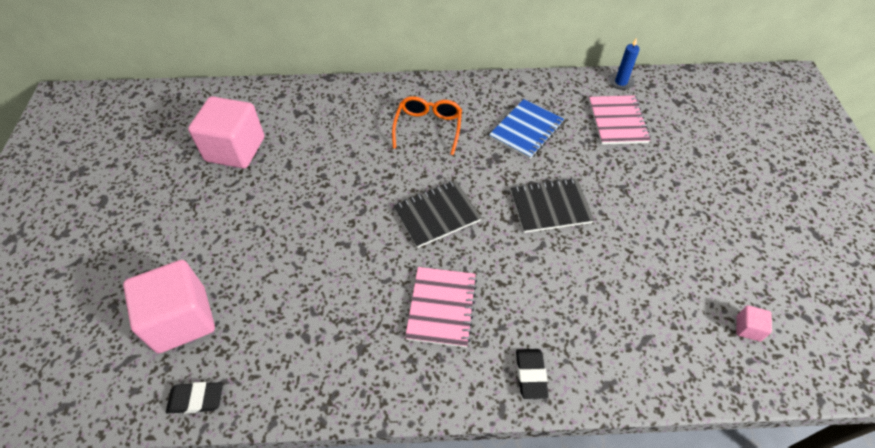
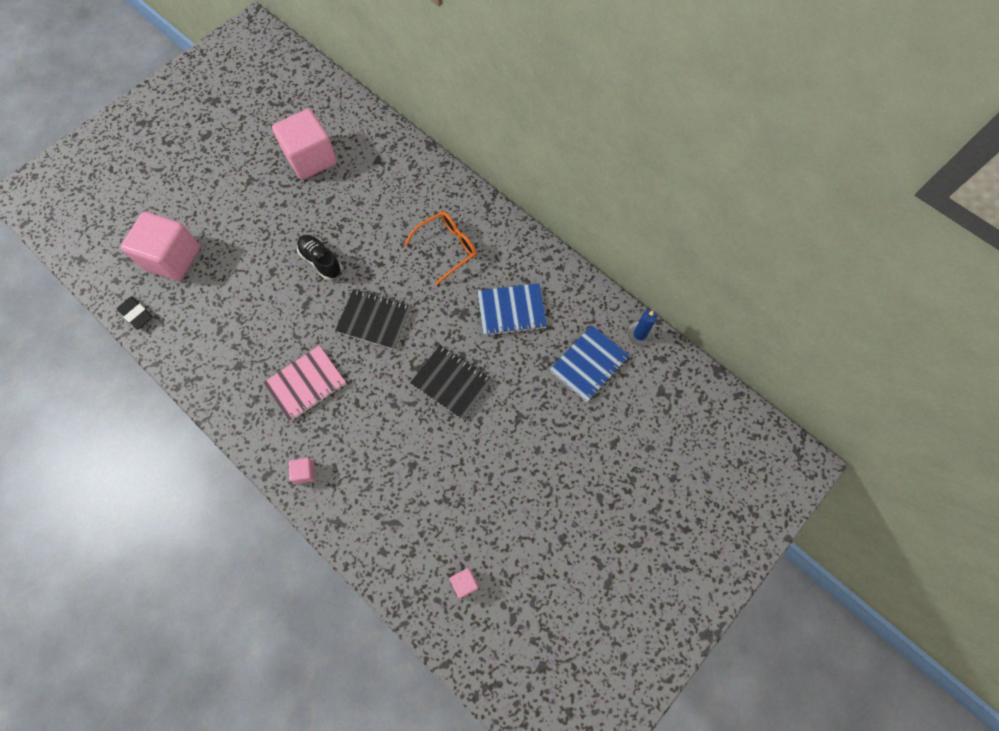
camera: 45 degrees right, 15 degrees up
black eraser [516,349,549,399] -> pink cube [289,458,315,484]
pink notebook [589,95,651,145] -> blue notebook [550,325,630,402]
none -> black shoe [297,235,342,280]

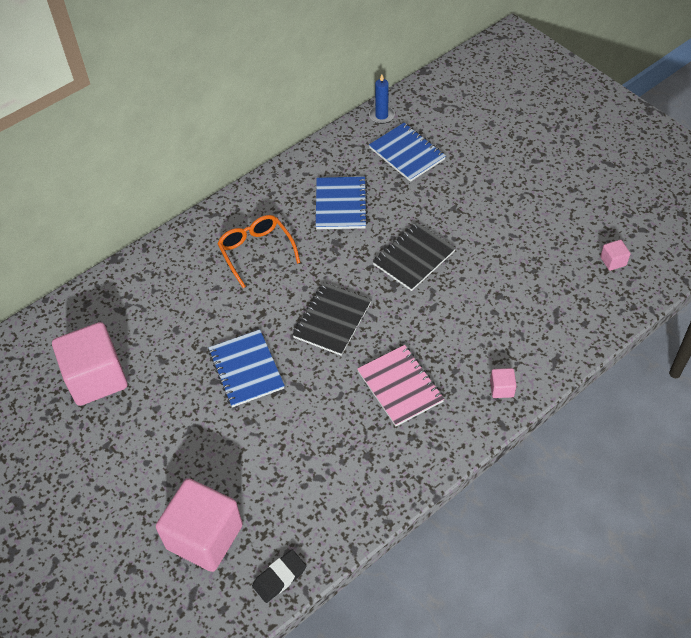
camera: 80 degrees left, 15 degrees down
black shoe [297,235,342,280] -> blue notebook [209,329,285,407]

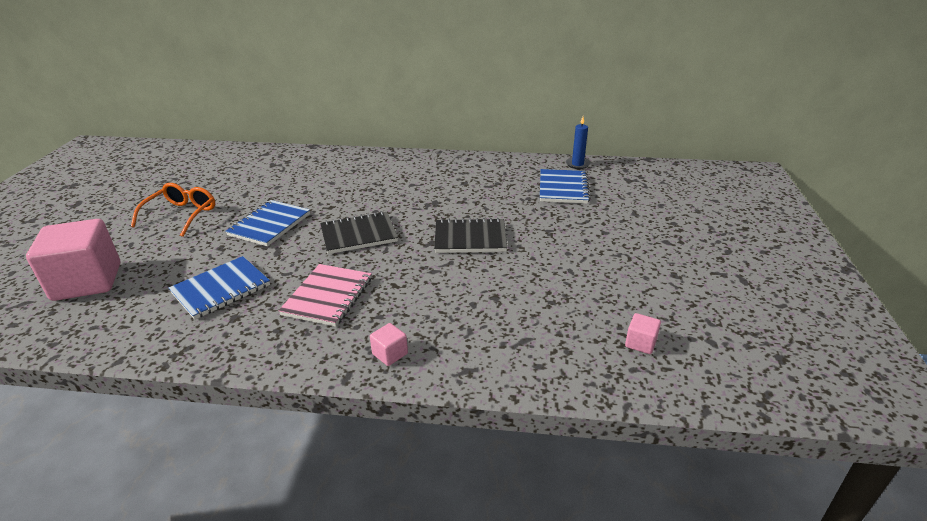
camera: 45 degrees right, 20 degrees down
pink cube [52,322,127,406] -> none
orange glasses [217,215,301,288] -> orange glasses moved to [131,183,215,237]
black eraser [252,550,306,603] -> none
blue notebook [316,177,368,229] -> blue notebook moved to [169,256,270,320]

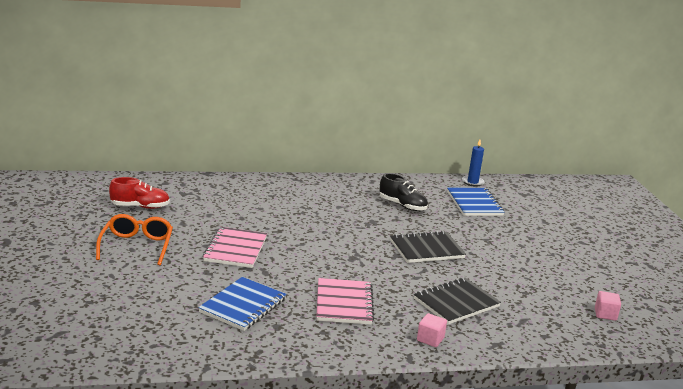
camera: 20 degrees left, 10 degrees down
pink cube [26,219,120,301] -> none
blue notebook [225,200,310,246] -> pink notebook [203,227,267,268]
black notebook [320,211,398,254] -> black notebook moved to [414,278,501,325]
none -> red shoe [109,177,170,209]
none -> black shoe [380,173,428,211]

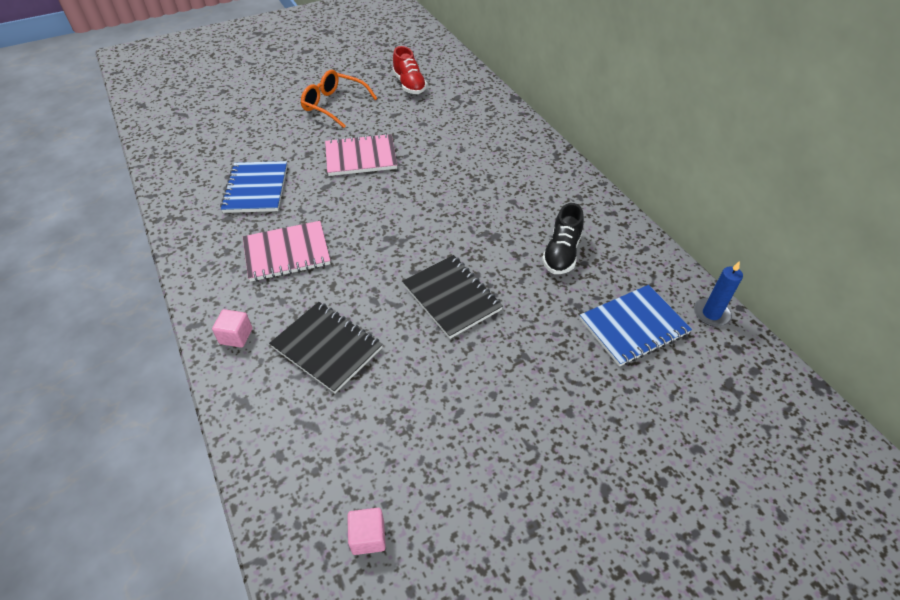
camera: 75 degrees right, 25 degrees up
orange glasses [96,214,173,265] -> orange glasses turned 135 degrees counterclockwise [301,70,377,128]
blue notebook [198,277,286,331] -> blue notebook turned 75 degrees clockwise [220,161,287,213]

